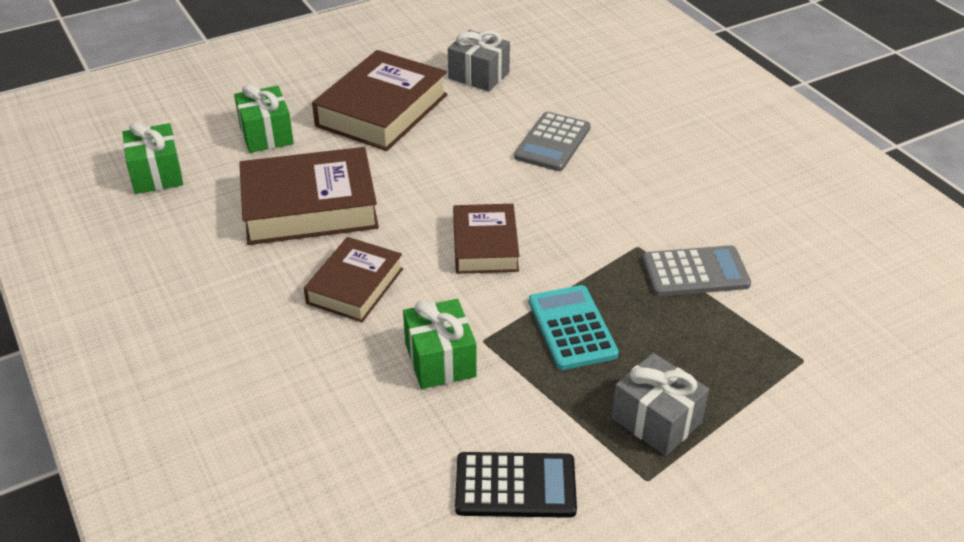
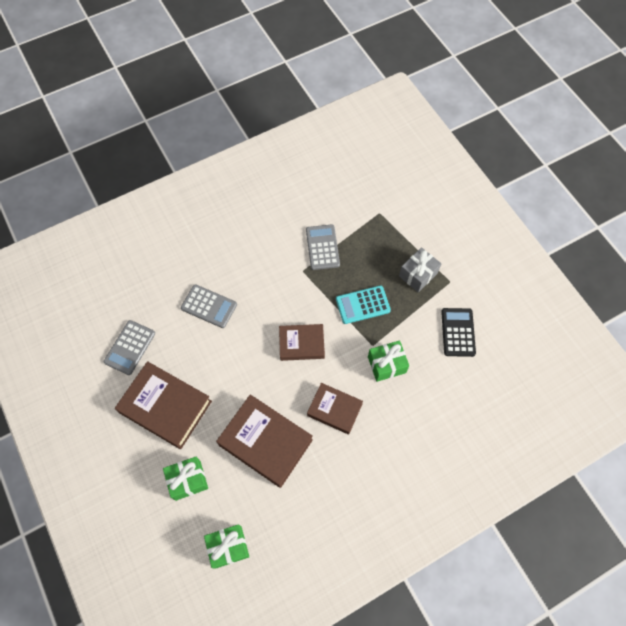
camera: 90 degrees left, 25 degrees up
brown book [239,147,379,245] -> brown book turned 45 degrees counterclockwise [216,395,313,488]
grey gift [448,30,510,91] -> grey calculator [104,320,155,375]

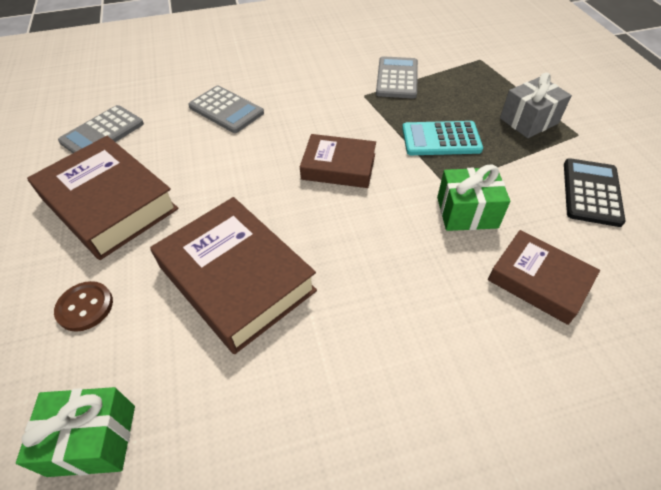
camera: 15 degrees right, 15 degrees down
green gift [163,457,208,501] -> brown button [54,281,113,332]
brown book [307,383,363,435] -> brown book moved to [488,230,600,325]

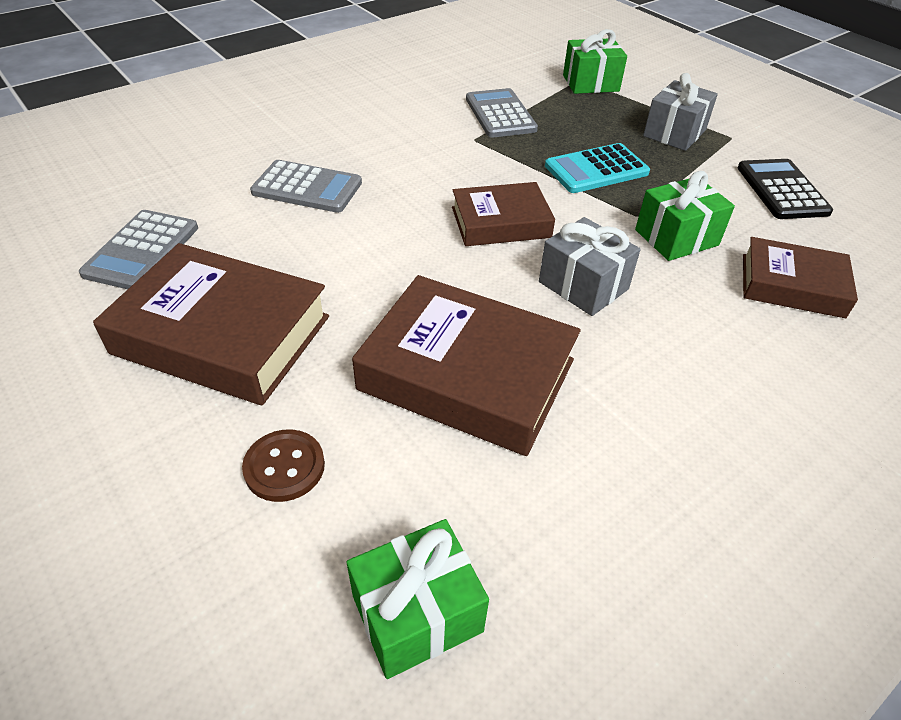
camera: 25 degrees left, 5 degrees down
none -> grey gift [539,217,641,316]
none -> green gift [563,29,627,94]

